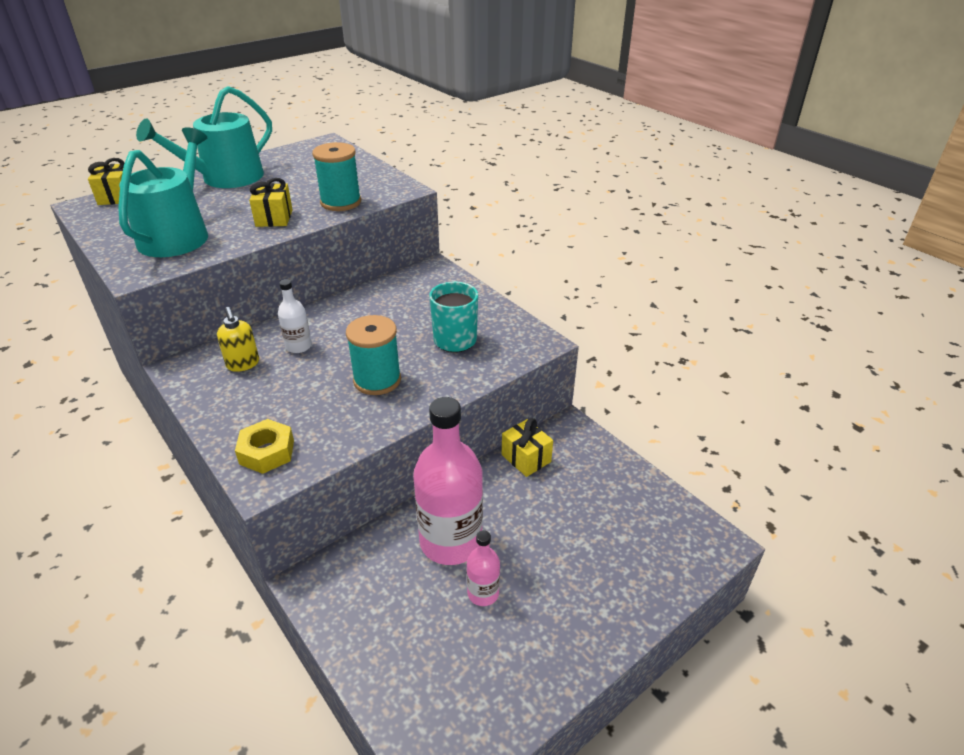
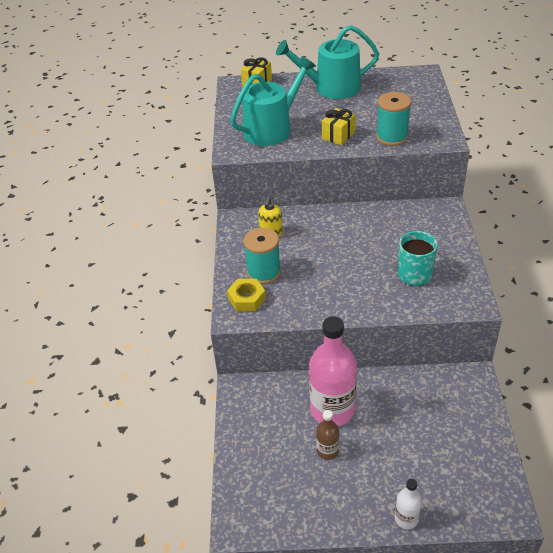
camera: 40 degrees right, 5 degrees up
white bottle [278,279,312,353] -> white bottle moved to [395,479,422,529]
turquoise spool [346,315,401,395] -> turquoise spool moved to [244,228,281,284]
pink bottle [467,530,500,606] -> brown bottle [316,410,339,460]
yellow gift [502,418,553,477] -> none

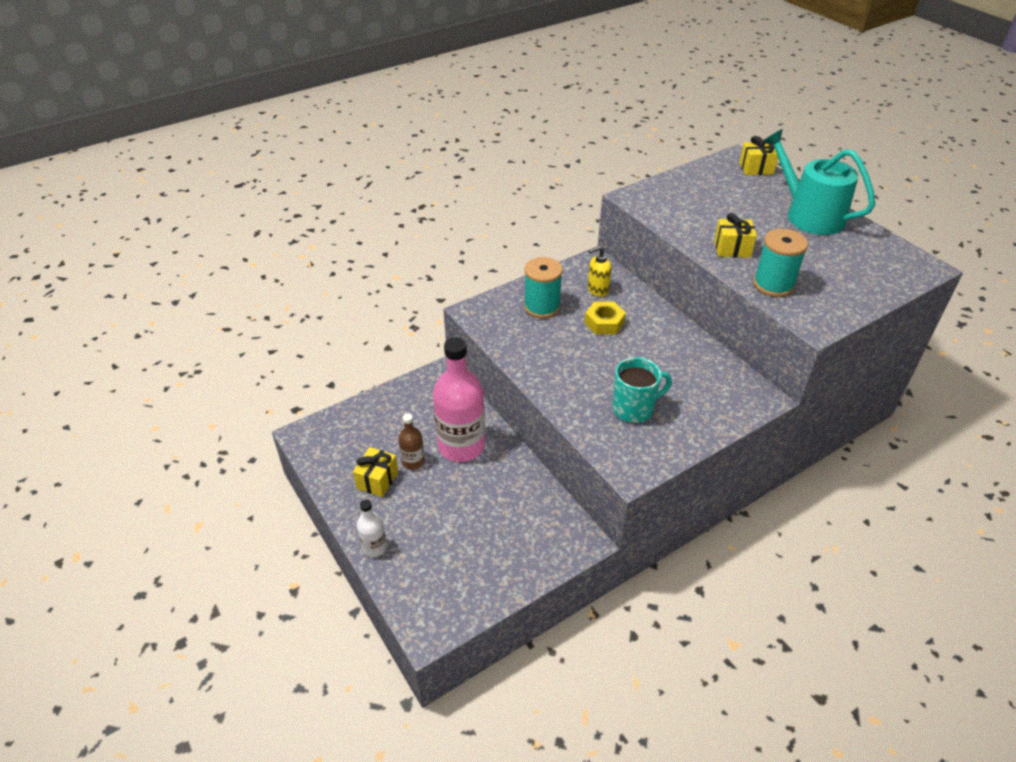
camera: 55 degrees right, 0 degrees up
yellow nut [227,279,266,311] -> yellow nut moved to [585,302,626,335]
turquoise watering can [230,56,316,146] -> none
none -> yellow gift [353,447,398,497]

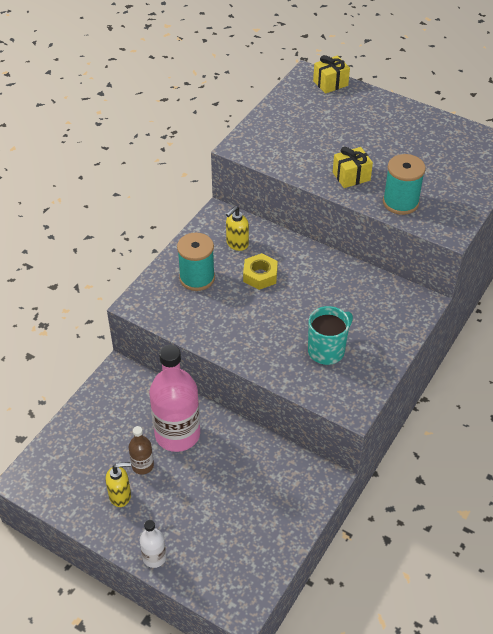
camera: 25 degrees left, 5 degrees up
yellow gift [353,447,398,497] -> yellow soap dispenser [106,462,131,507]
turquoise watering can [763,129,875,235] -> none

